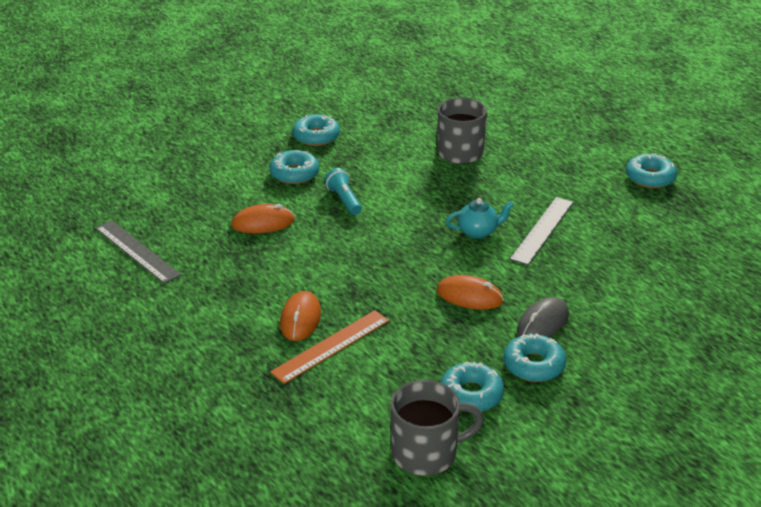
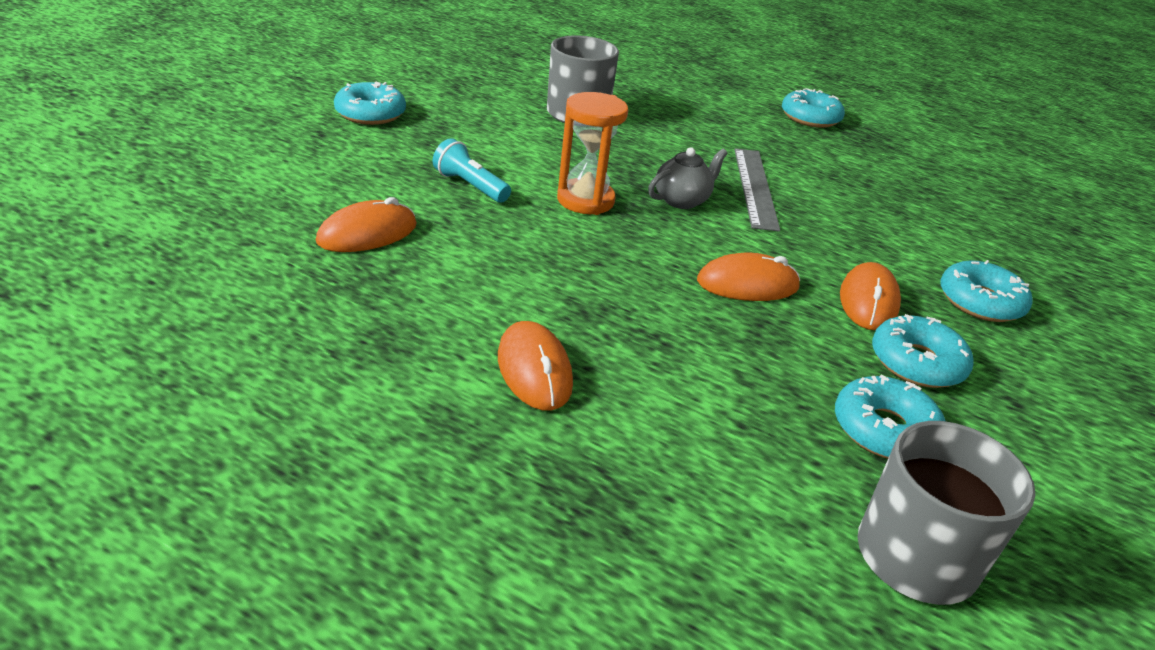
camera: 30 degrees left, 0 degrees up
grey ruler [95,220,181,284] -> none
turquoise donut [269,150,319,184] -> turquoise donut moved to [941,260,1032,322]
orange ruler [270,310,389,384] -> none
turquoise teapot [446,198,514,239] -> grey teapot [648,147,728,209]
grey mouse [517,297,569,337] -> orange mouse [840,262,901,330]
none -> orange hourglass [557,92,628,215]

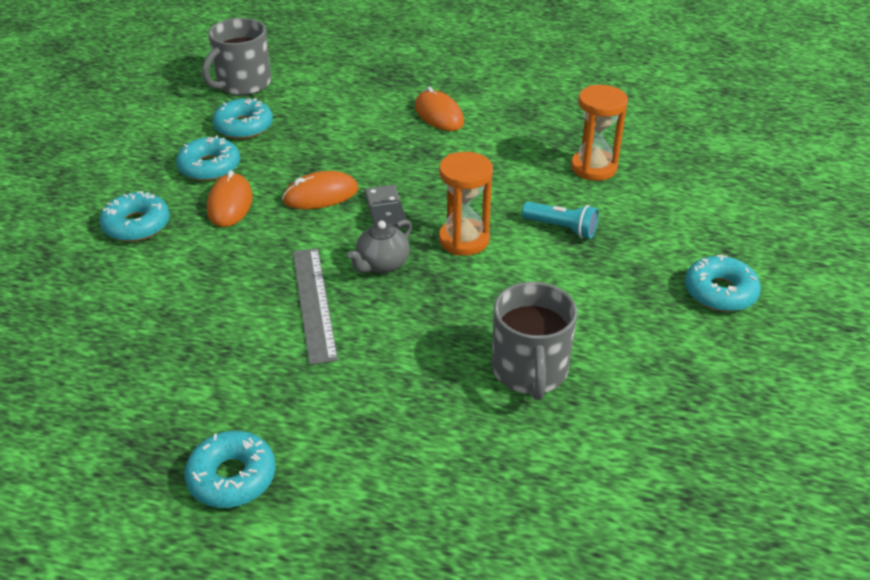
camera: 170 degrees right, 5 degrees up
orange mouse [316,197,417,252] -> orange hourglass [571,85,628,181]
none -> grey domino [364,185,407,229]

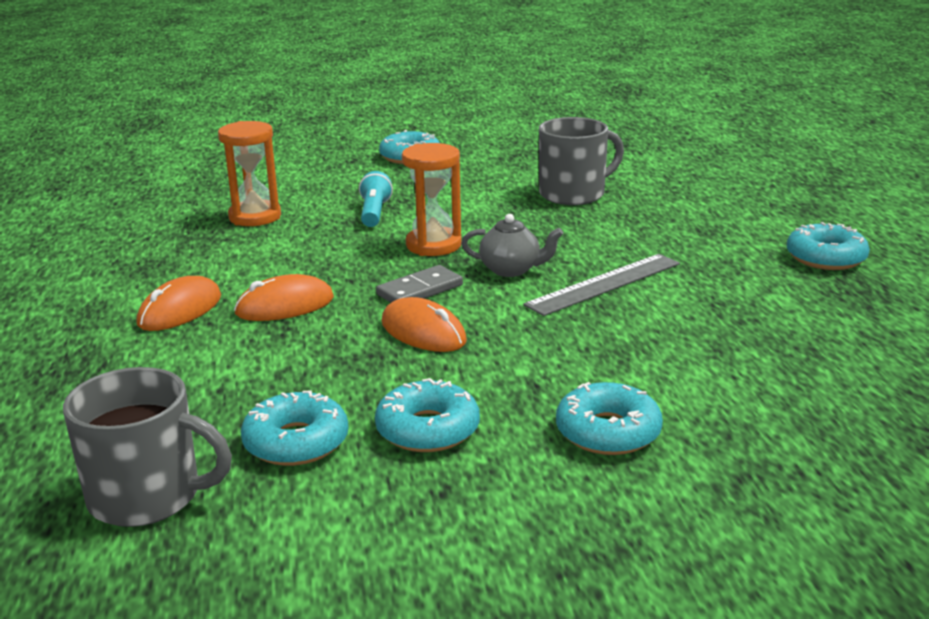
camera: 115 degrees left, 15 degrees down
orange mouse [207,170,253,227] -> orange mouse moved to [234,274,334,321]

